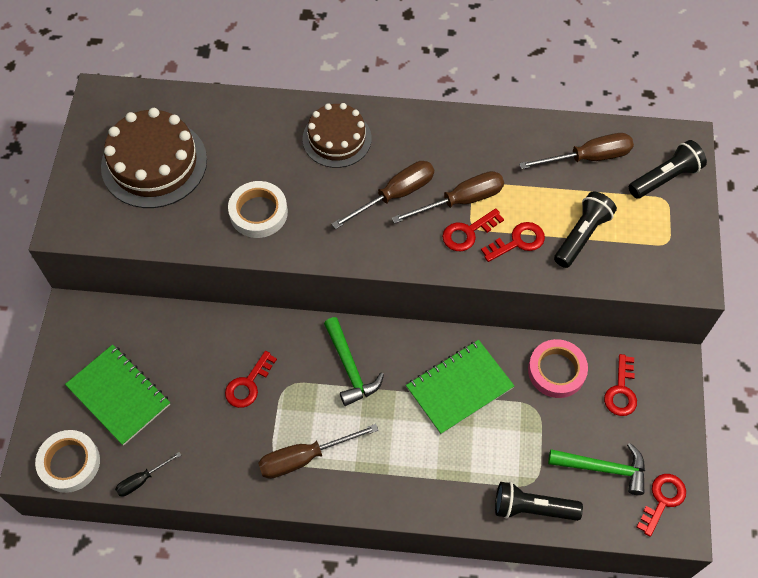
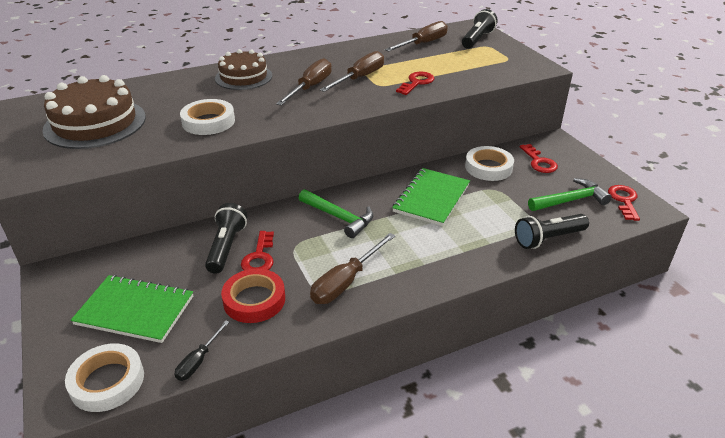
camera: 30 degrees left, 25 degrees down
red key [442,208,504,251] -> none
pink tape [528,339,588,398] -> white tape [465,146,514,181]
black flashlight [554,191,617,268] -> black flashlight moved to [205,203,247,274]
none -> red tape [221,269,285,323]

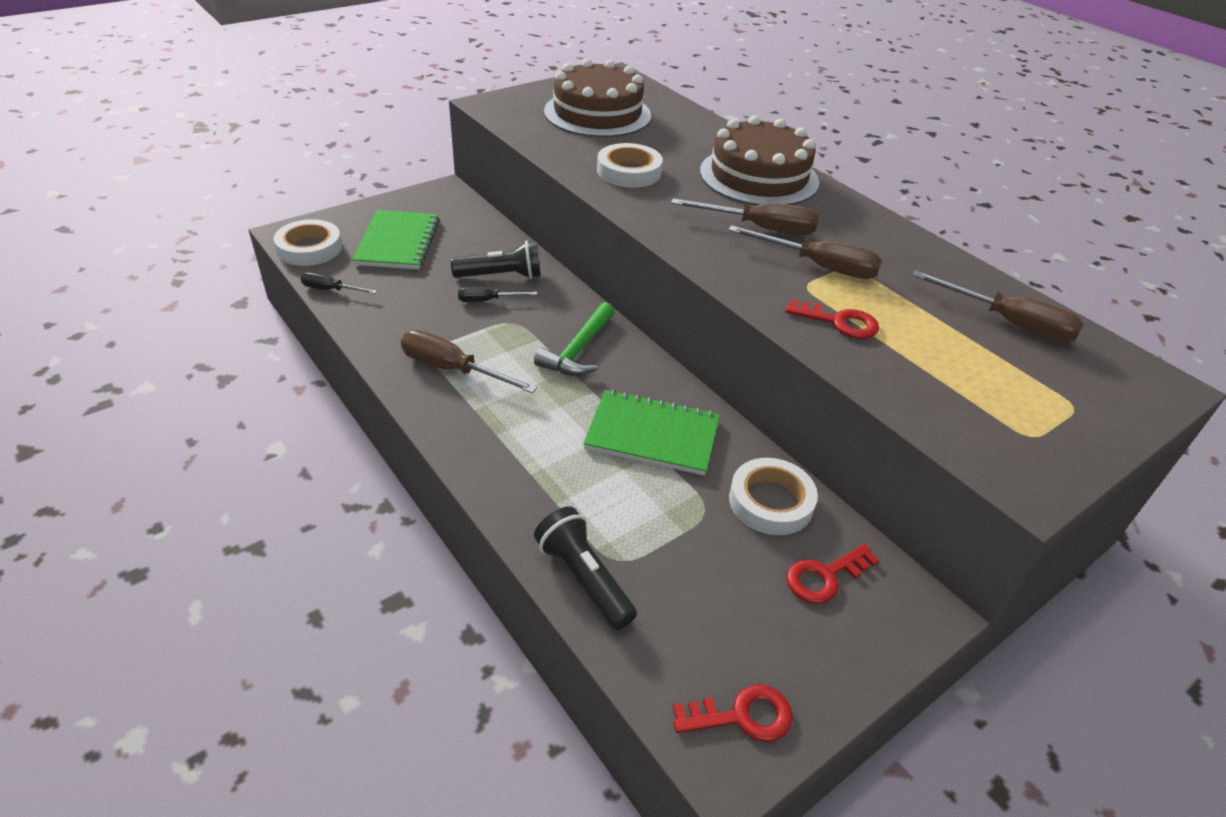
camera: 75 degrees right, 5 degrees up
brown cake [215,49,272,90] -> brown cake [700,116,820,206], size x1.50
red tape [221,269,285,323] -> none
red key [241,231,274,270] -> black screwdriver [458,287,537,302]
black flashlight [462,9,498,49] -> none
green hammer [528,178,612,211] -> none

